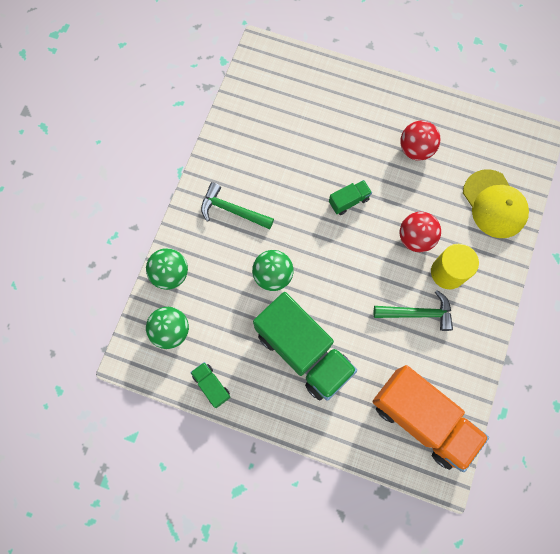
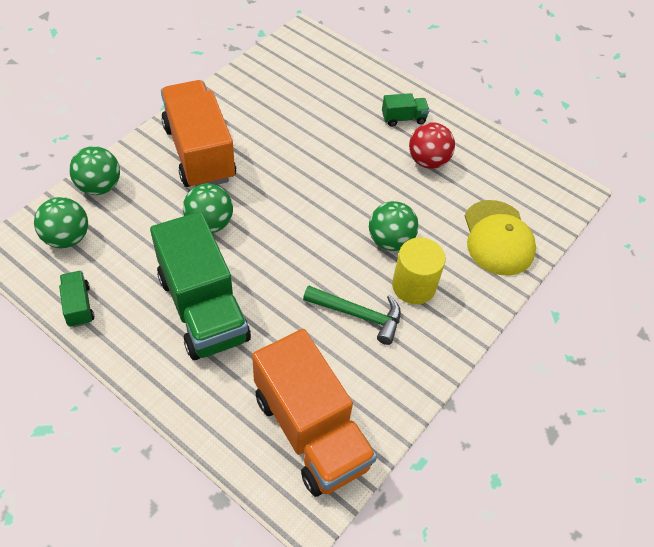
camera: 15 degrees right, 20 degrees down
green hammer [201,182,274,229] -> orange truck [161,80,236,187]
green truck [329,180,372,215] -> green truck moved to [382,93,430,127]
red ball [400,212,441,252] -> green ball [369,201,419,251]

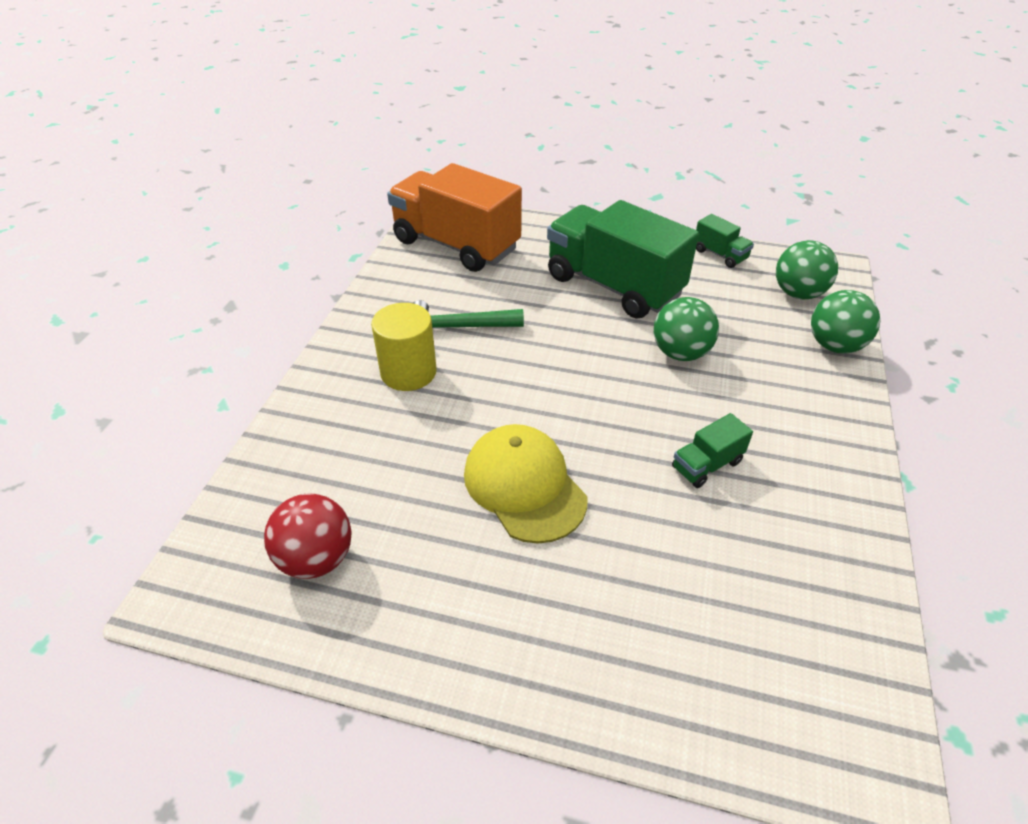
camera: 160 degrees right, 10 degrees down
orange truck [161,80,236,187] -> none
green ball [369,201,419,251] -> none
green truck [382,93,430,127] -> green truck moved to [672,413,753,488]
red ball [409,122,455,169] -> red ball moved to [264,493,352,579]
yellow cap [465,200,536,276] -> yellow cap moved to [464,424,587,544]

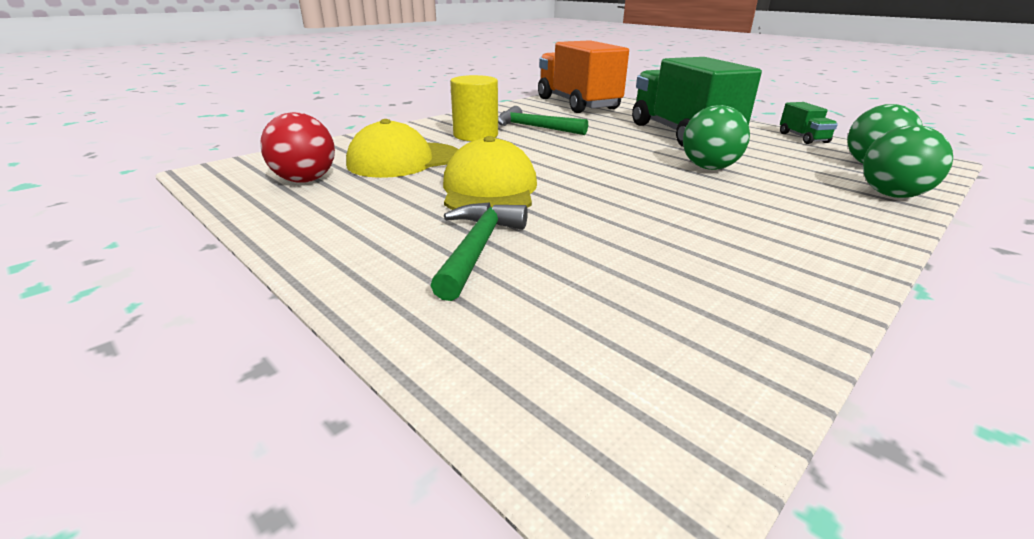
camera: 30 degrees right, 15 degrees down
green truck [672,413,753,488] -> none
none -> yellow cap [346,119,458,178]
none -> green hammer [431,202,528,301]

